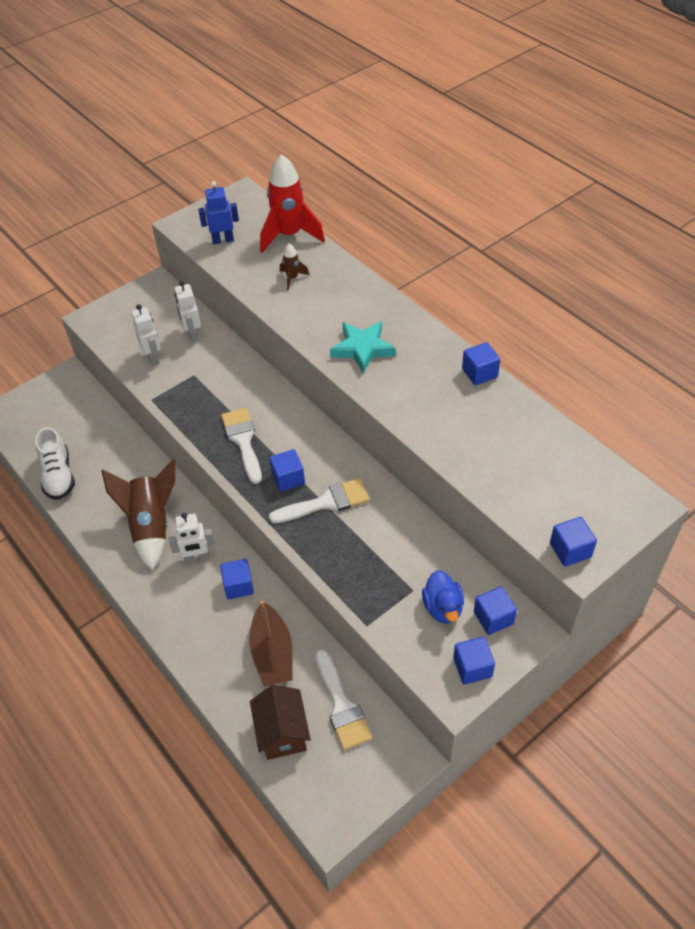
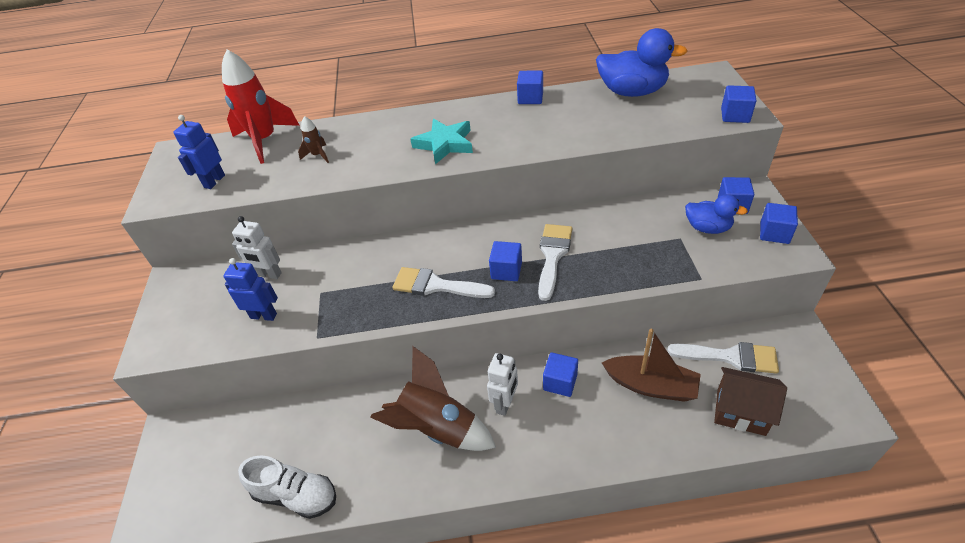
camera: 55 degrees left, 5 degrees down
white robot [131,304,161,366] -> blue robot [224,258,278,321]
none -> blue duck [596,28,688,97]

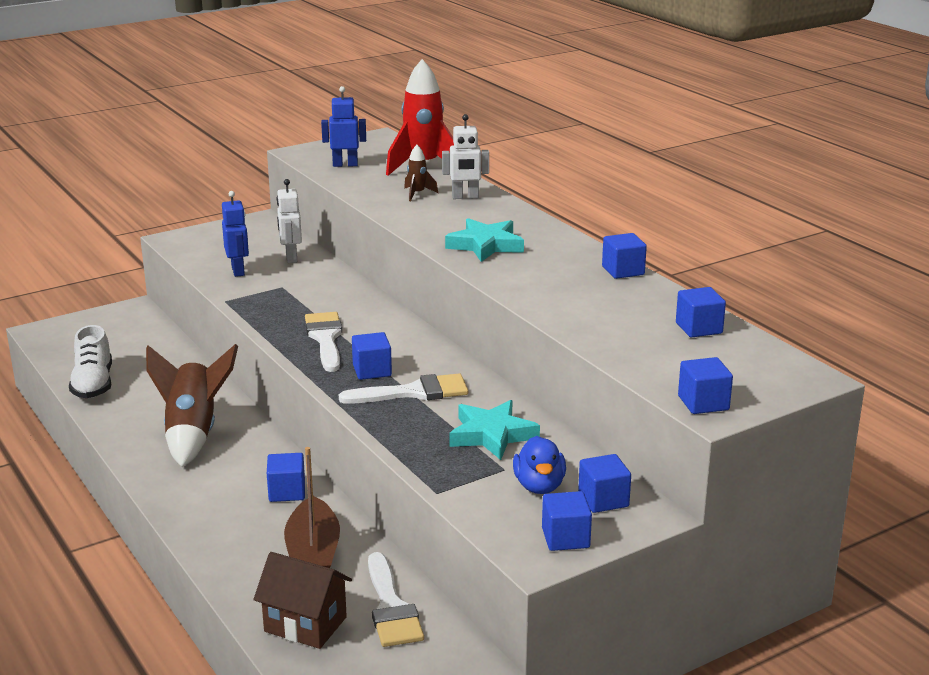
camera: 60 degrees right, 20 degrees down
white robot [487,353,518,416] -> white robot moved to [442,114,489,199]
blue duck [596,28,688,97] -> blue cube [676,287,726,338]
brown house [714,367,787,436] -> brown house turned 60 degrees counterclockwise [253,552,352,649]
none -> turquoise star [450,400,540,460]

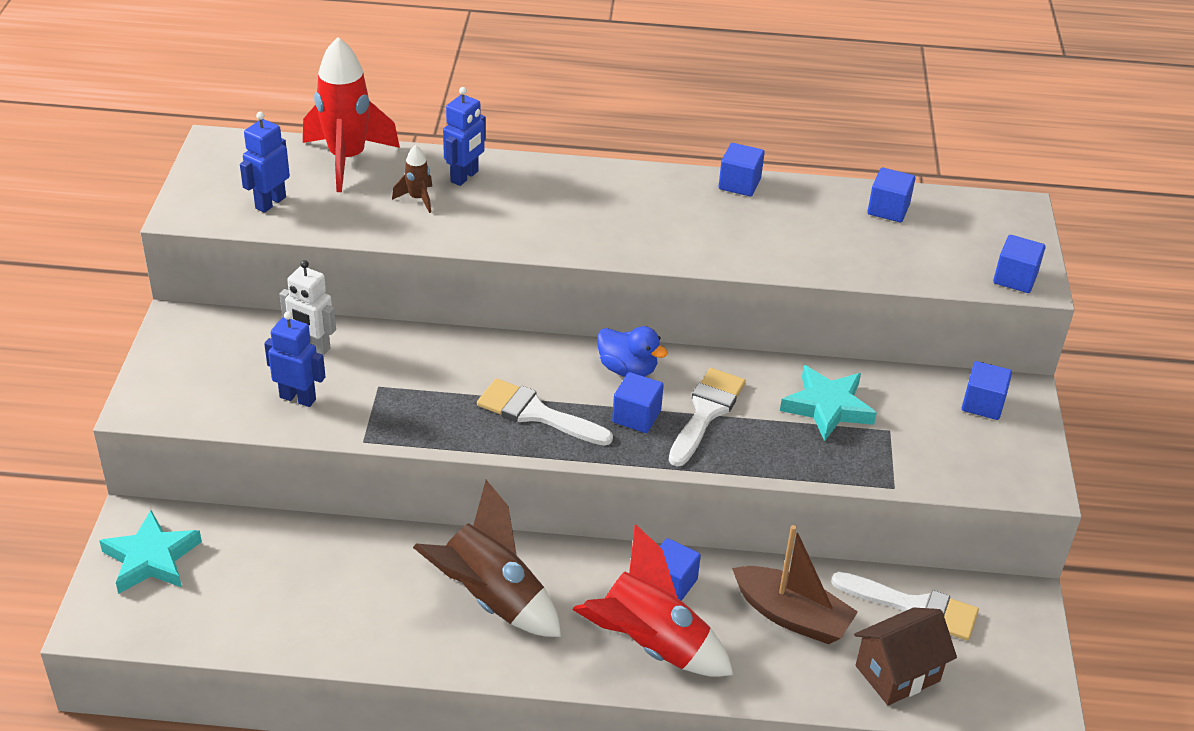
camera: 55 degrees left, 15 degrees up
white shoe [69,325,112,398] -> none
white robot [442,114,489,199] -> blue robot [443,87,486,186]
turquoise star [445,218,524,262] -> turquoise star moved to [99,510,202,594]
blue duck [513,436,566,494] -> blue duck moved to [597,326,668,377]
blue cube [542,491,592,551] -> none
none -> red rocket [572,524,733,677]

